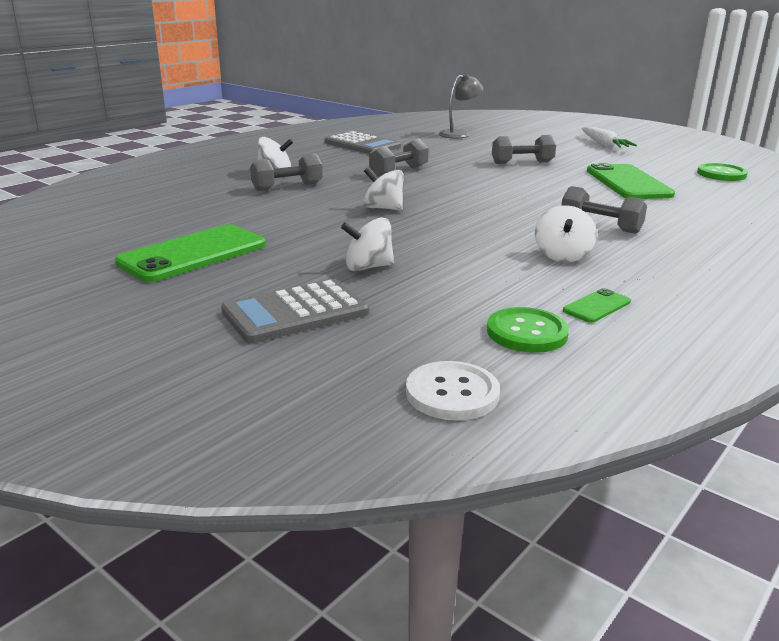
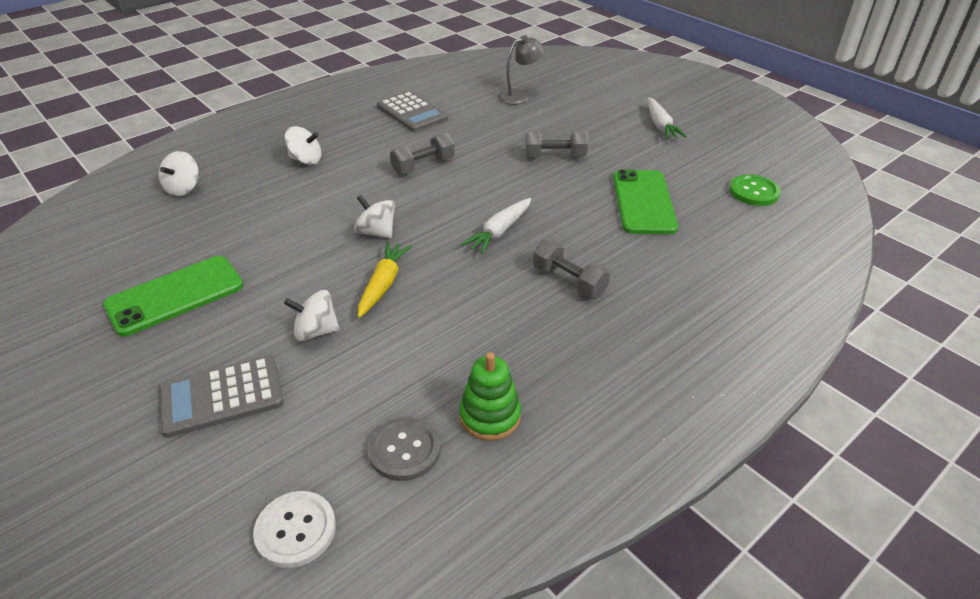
camera: 10 degrees right, 15 degrees up
grey dumbbell [250,153,323,191] -> none
green button [487,307,569,353] -> grey button [368,417,441,481]
white spinning top [535,205,597,262] -> white spinning top moved to [158,151,199,197]
green phone [563,288,631,323] -> green stacking toy [459,352,521,440]
none -> yellow carrot [358,242,412,318]
none -> white carrot [461,198,531,254]

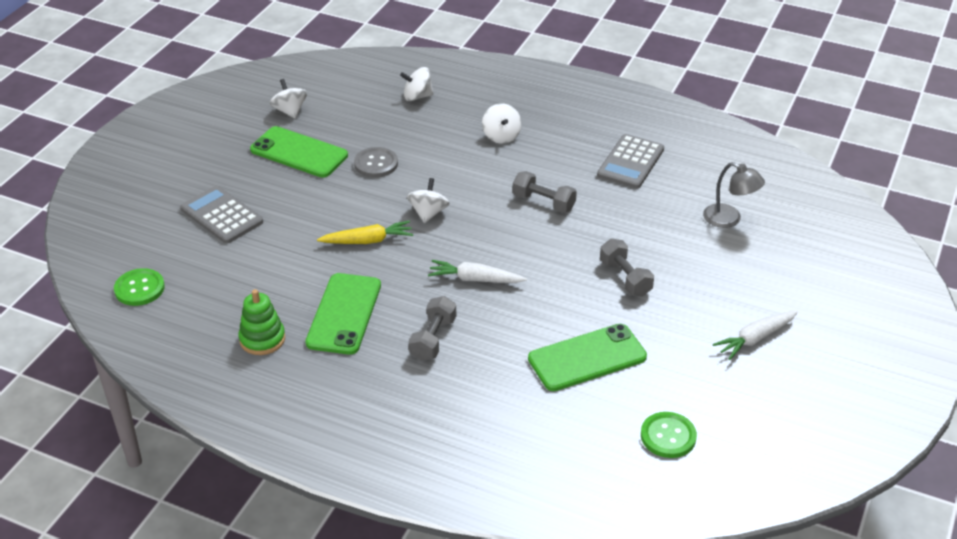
camera: 65 degrees right, 0 degrees up
white button [253,491,336,568] -> green button [114,268,165,306]
white spinning top [284,290,340,342] -> white spinning top moved to [270,79,307,119]
grey button [368,417,441,481] -> grey button moved to [354,147,398,177]
none -> green phone [305,273,381,355]

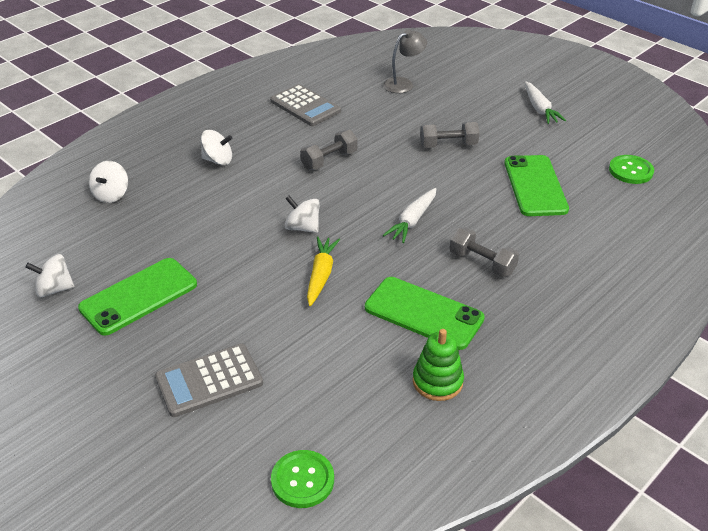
camera: 70 degrees left, 0 degrees up
grey button [354,147,398,177] -> none

